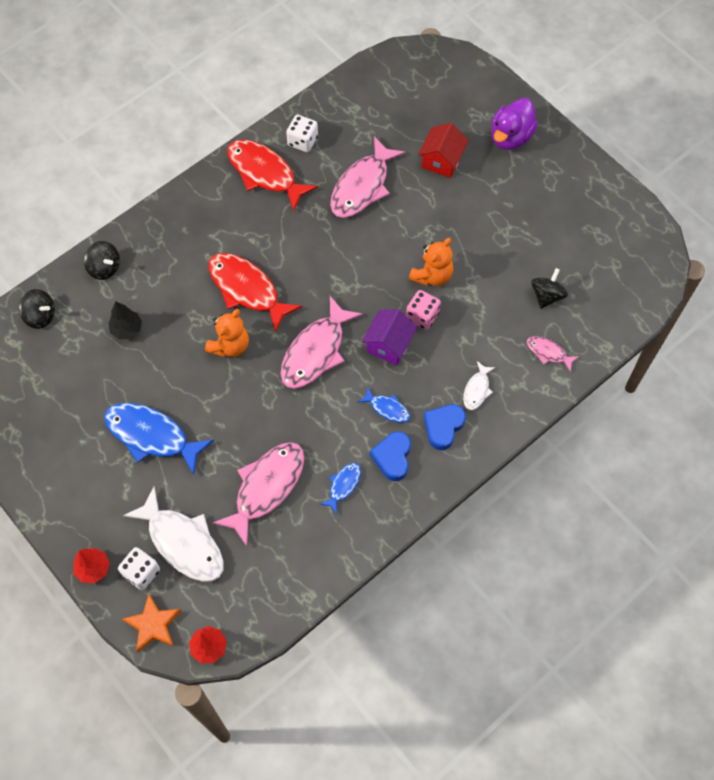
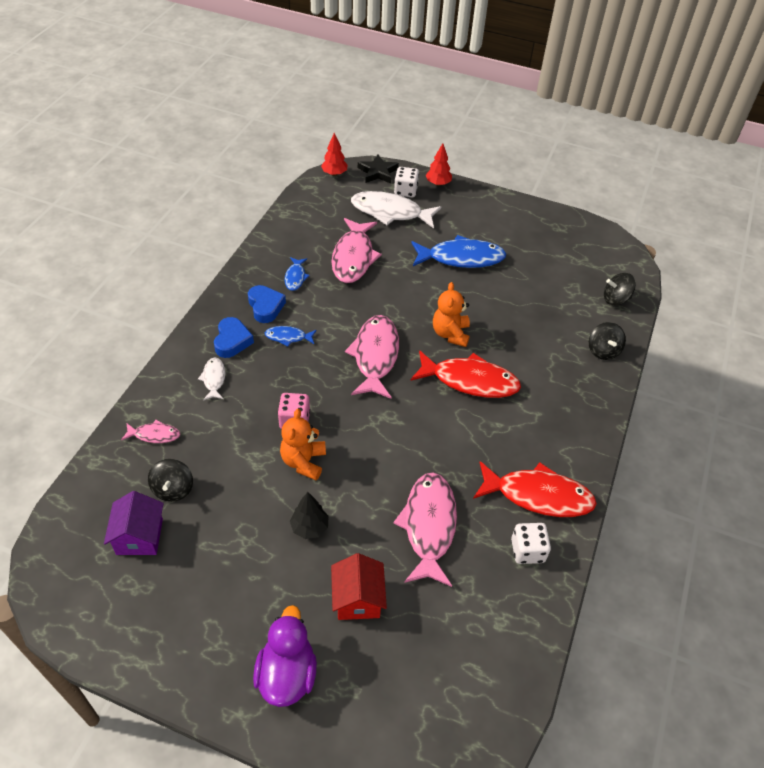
camera: 150 degrees right, 15 degrees down
black spinning top [84,241,120,280] -> black spinning top turned 105 degrees counterclockwise [589,322,626,360]
black tree [109,301,142,339] -> black tree moved to [290,492,328,539]
orange star [122,594,181,652] -> black star [358,154,399,183]
purple house [362,309,417,365] -> purple house moved to [104,491,164,555]

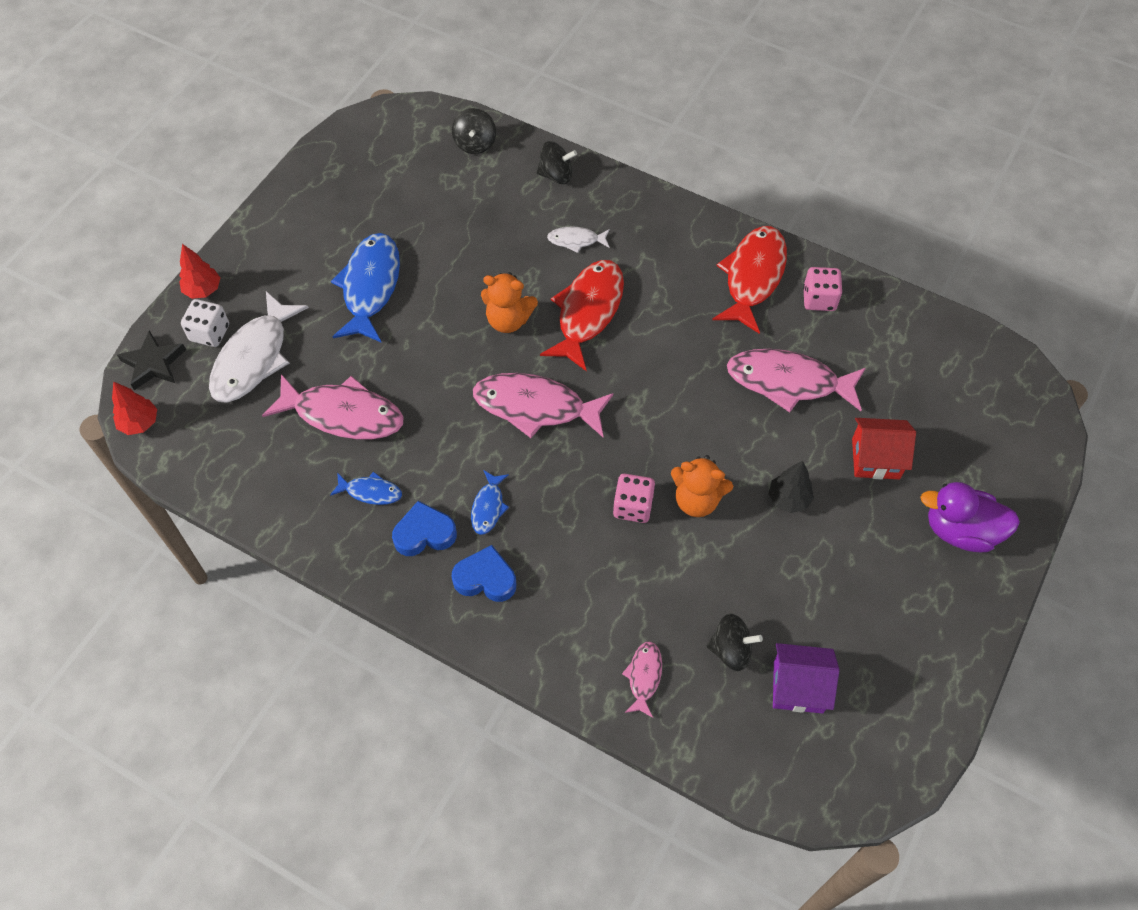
camera: 80 degrees left, 10 degrees up
white fish [198,357,225,401] -> white fish moved to [547,227,610,253]
white dice [511,523,551,564] -> pink dice [803,267,842,311]

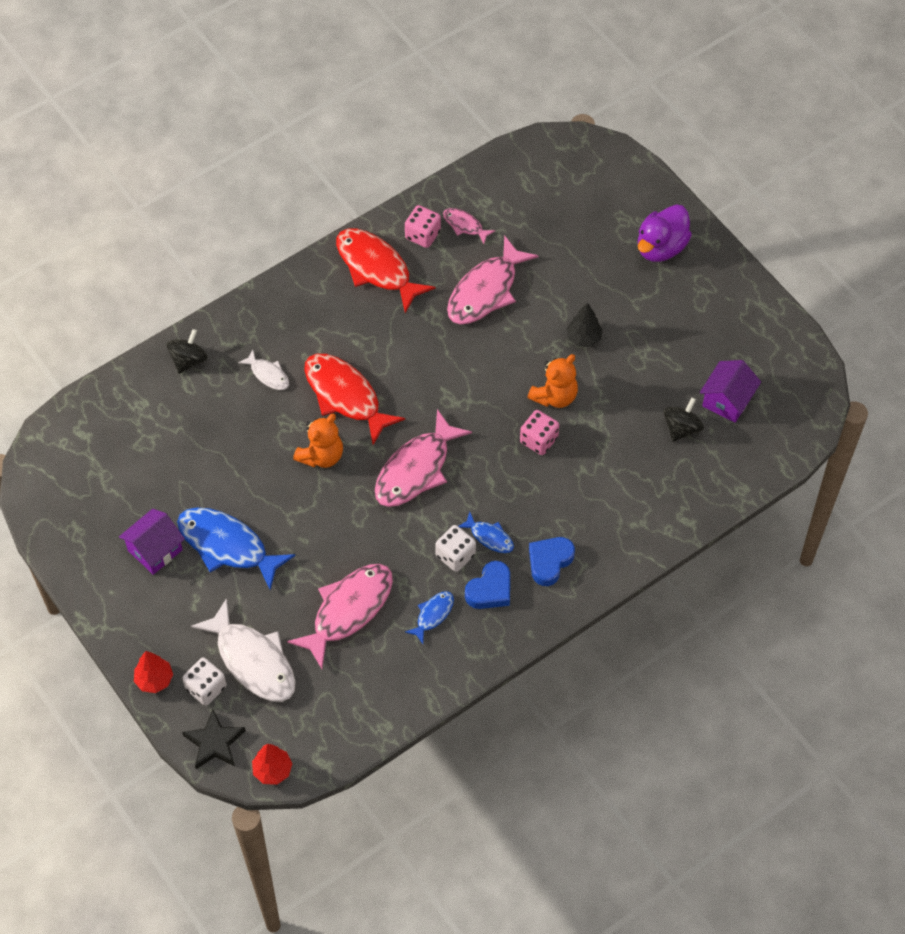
camera: 65 degrees left, 0 degrees up
blue heart [392,501,457,556] -> blue heart turned 150 degrees counterclockwise [465,561,510,609]
black spinning top [452,108,496,154] -> none
white fish [547,227,610,253] -> white fish turned 75 degrees counterclockwise [238,349,289,390]
pink fish [622,641,662,718] -> pink fish moved to [443,208,496,244]
red house [852,418,916,479] -> none
none -> purple house [119,509,185,575]
none -> white dice [435,525,476,572]

